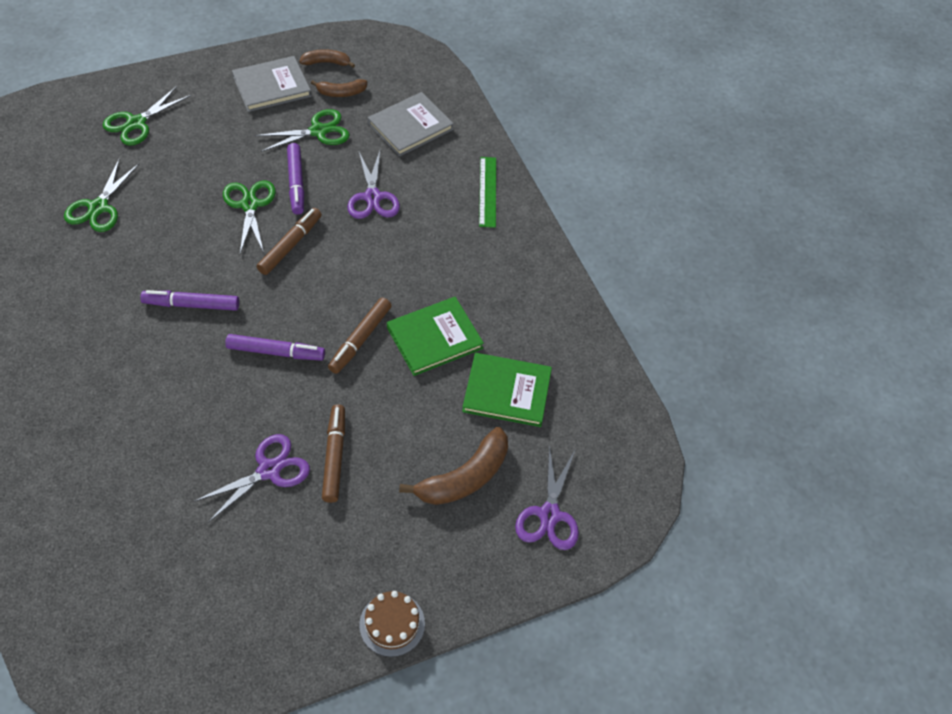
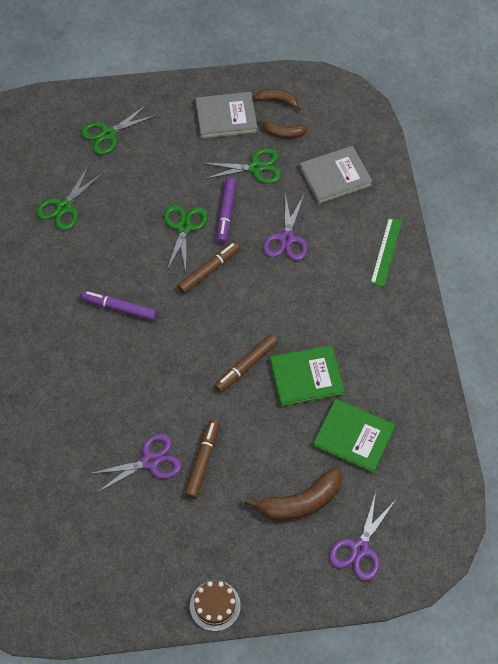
camera: 20 degrees right, 5 degrees up
purple marker [225,334,325,361] -> none

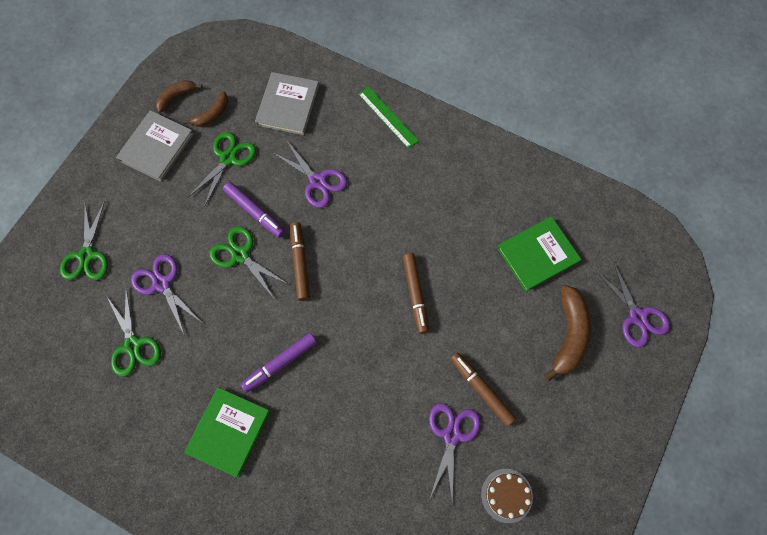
camera: 55 degrees left, 10 degrees up
brown cake [190,581,241,631] -> brown cake moved to [481,469,533,523]
green book [270,345,345,407] -> green book moved to [184,387,270,478]
none -> purple scissors [131,254,200,336]

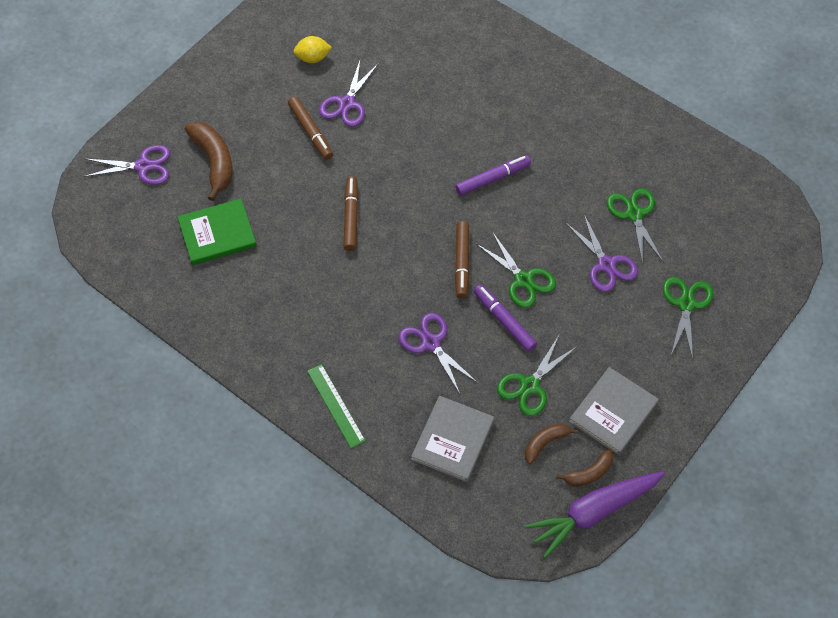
camera: 170 degrees left, 10 degrees down
green book [184,387,270,478] -> none
brown cake [481,469,533,523] -> yellow lemon [293,36,332,63]
brown banana [544,285,591,381] -> brown banana turned 135 degrees clockwise [185,122,233,201]
purple scissors [595,261,670,347] -> purple scissors turned 105 degrees clockwise [83,145,170,185]
none -> purple carrot [525,471,665,558]

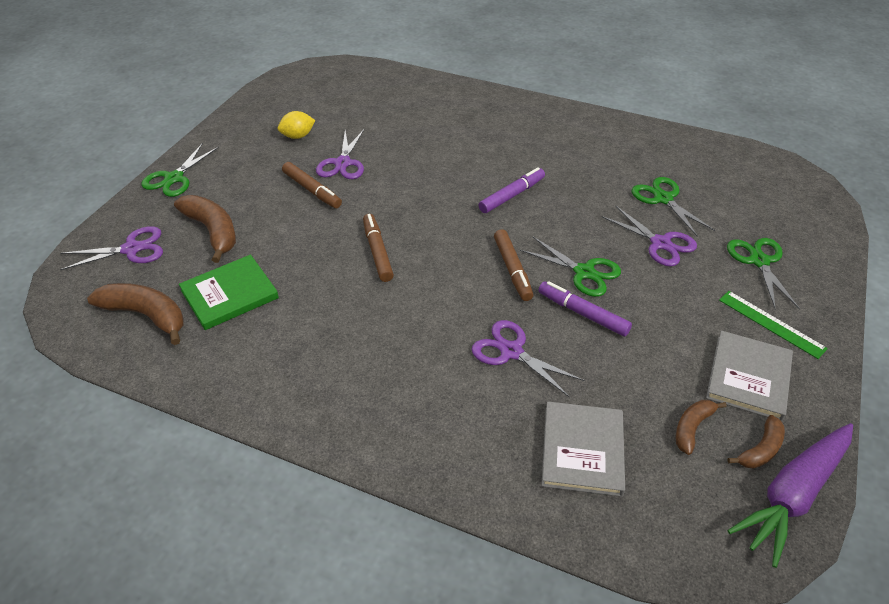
camera: 15 degrees left, 15 degrees down
green ruler [307,364,366,448] -> green ruler moved to [719,291,828,359]
green scissors [497,336,578,416] -> green scissors moved to [141,143,219,197]
none -> brown banana [87,283,184,345]

